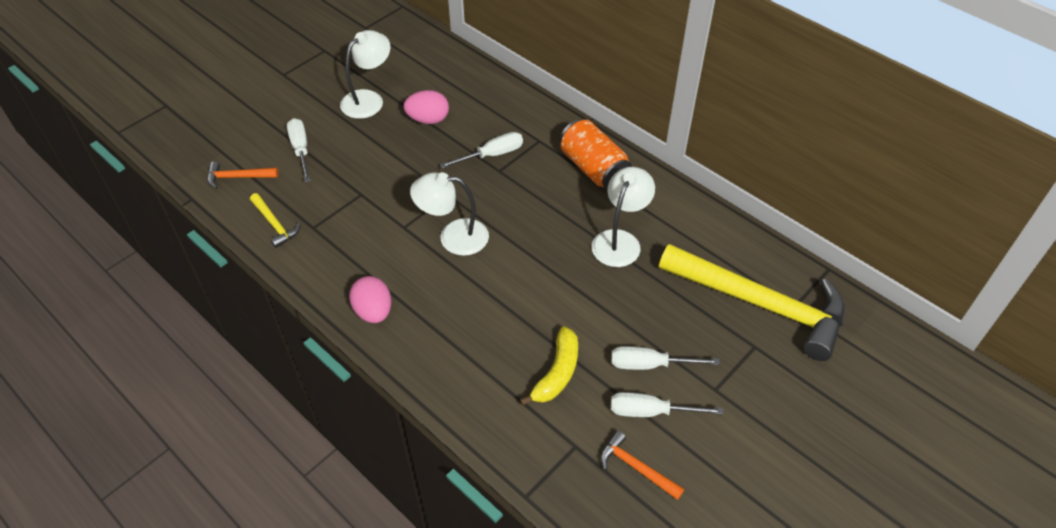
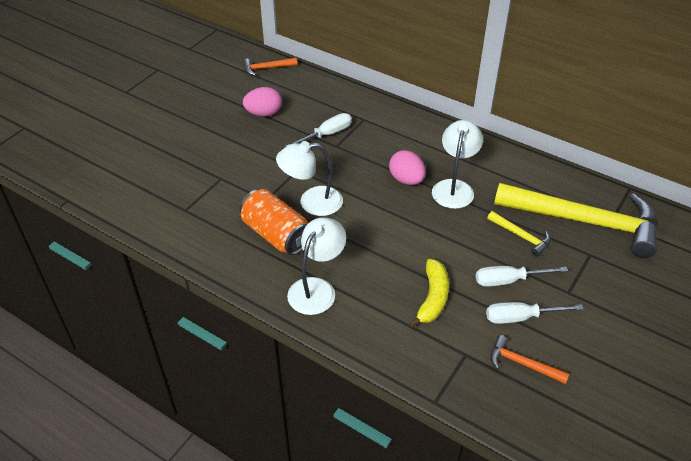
camera: 10 degrees left, 5 degrees down
orange hammer [207,162,278,189] -> orange hammer moved to [243,58,297,76]
yellow hammer [250,193,301,248] -> yellow hammer moved to [487,211,551,257]
white screwdriver [287,118,311,182] -> none
white lamp [340,30,391,119] -> white lamp moved to [287,218,346,315]
pink egg [349,276,391,323] -> pink egg moved to [389,150,426,185]
orange can [560,119,632,190] -> orange can moved to [240,189,308,255]

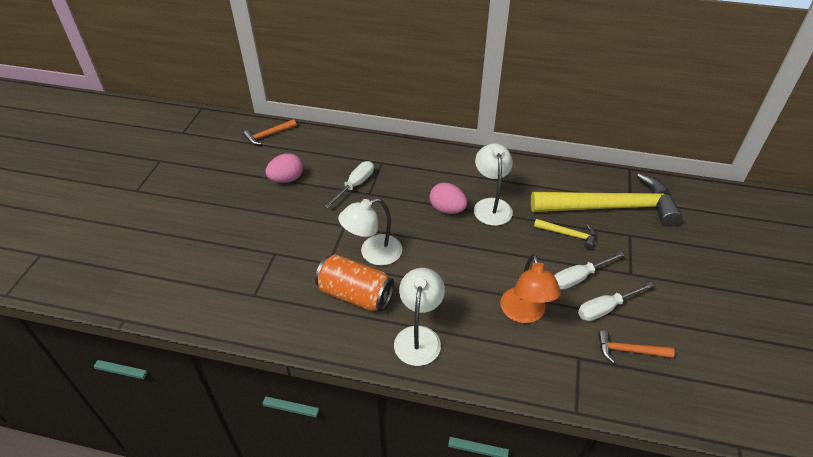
camera: 20 degrees left, 0 degrees up
yellow banana [409,259,449,327] -> orange lamp [500,254,561,323]

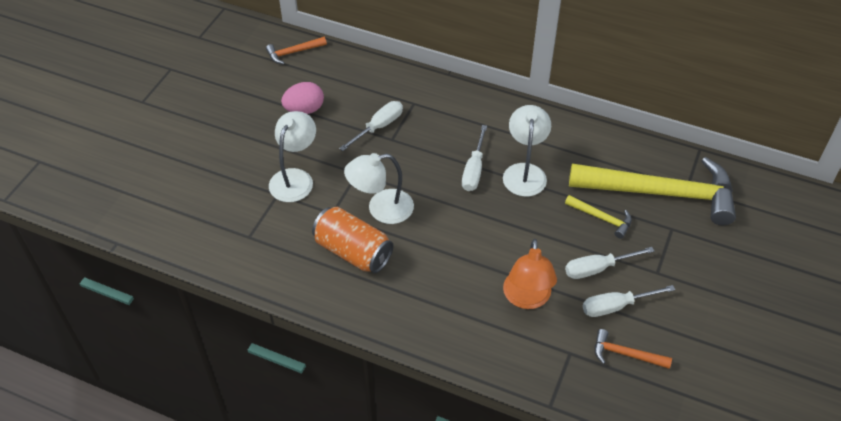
camera: 10 degrees right, 5 degrees up
white lamp [394,268,445,366] -> white lamp moved to [269,111,316,202]
pink egg [429,183,467,214] -> white screwdriver [462,125,487,191]

